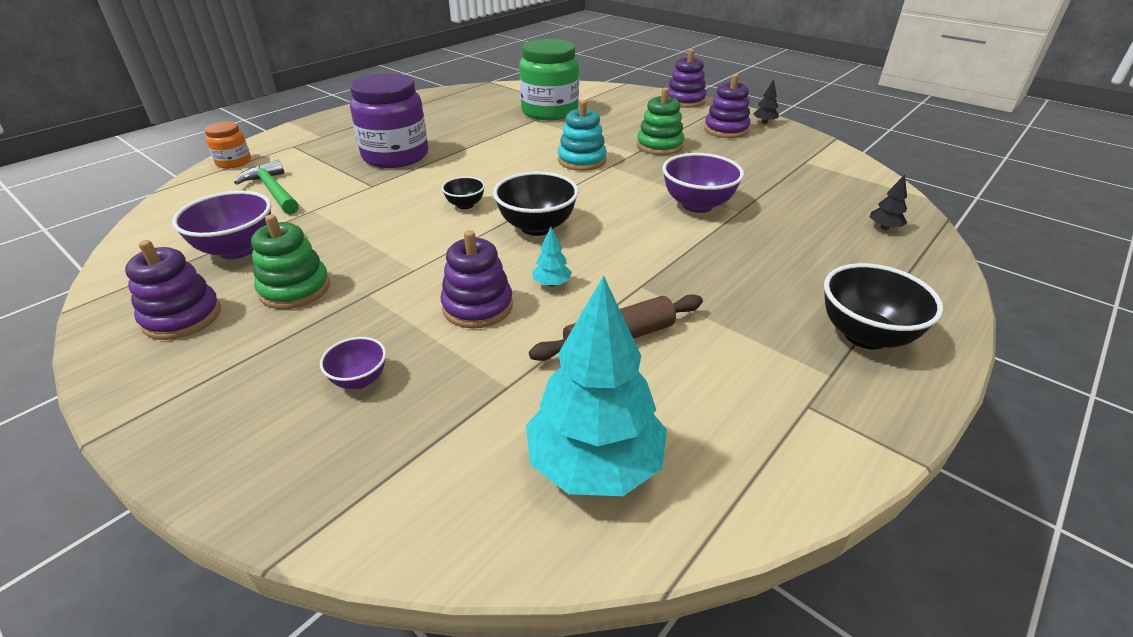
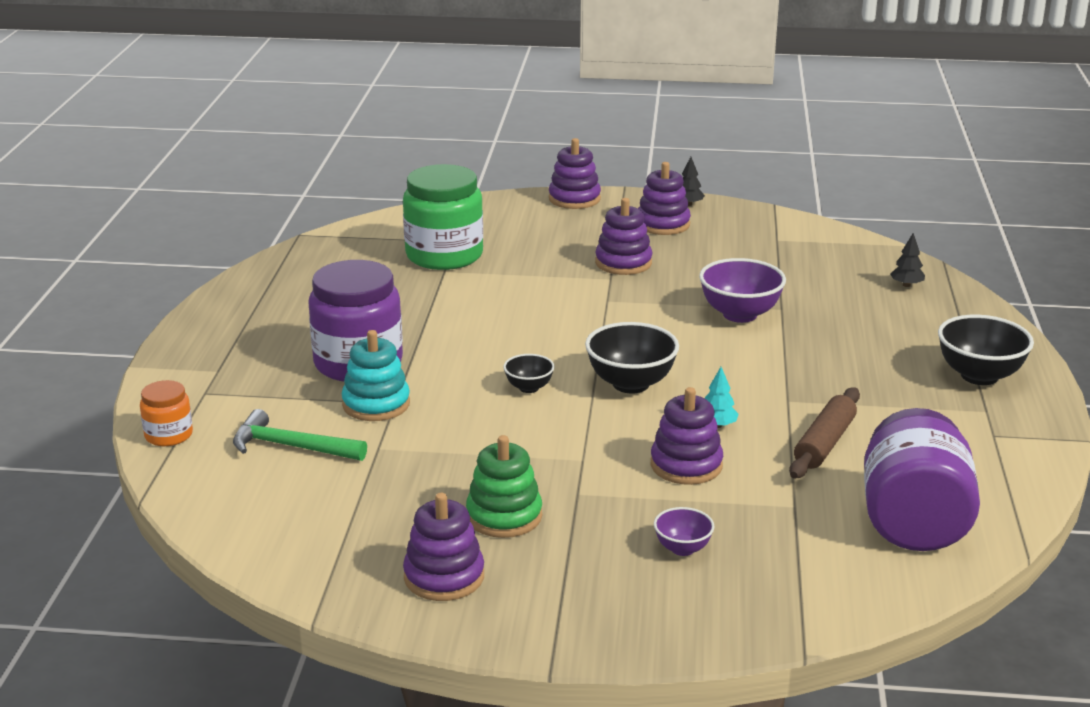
camera: 35 degrees left, 10 degrees down
purple bowl [172,191,271,259] -> none
turquoise tree [526,276,667,496] -> purple jar [864,408,980,551]
turquoise stacking toy [558,100,607,171] -> turquoise stacking toy moved to [342,330,410,421]
green stacking toy [637,88,684,155] -> purple stacking toy [595,198,652,275]

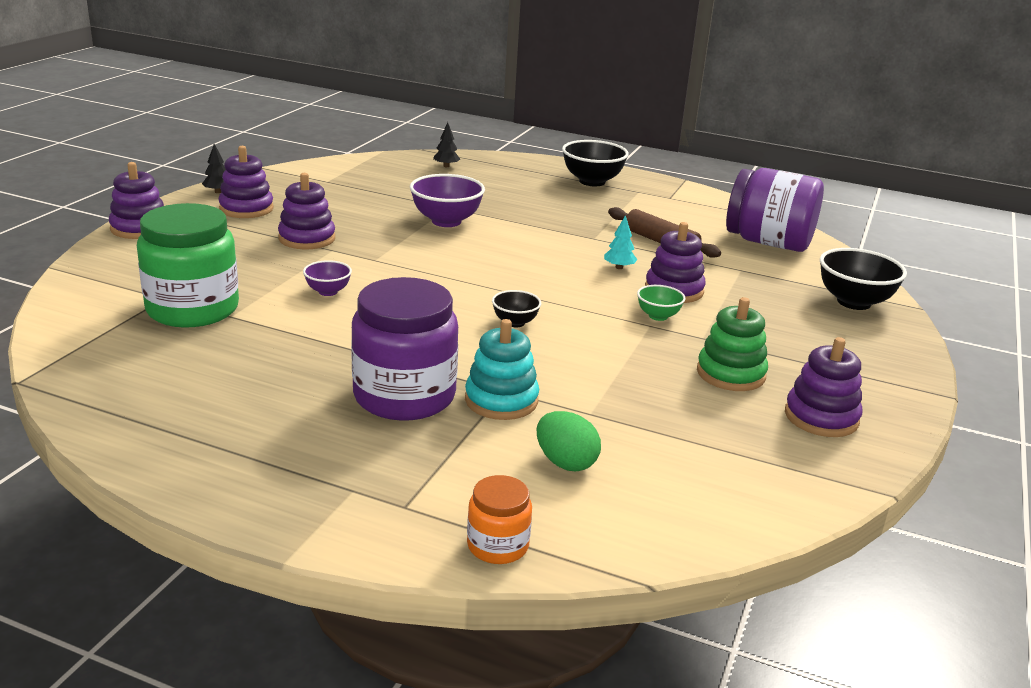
camera: 75 degrees left, 0 degrees up
green hammer [233,409,367,461] -> green egg [537,411,601,471]
black bowl [585,322,679,393] -> black bowl moved to [820,248,907,310]
purple bowl [654,507,714,556] -> purple bowl moved to [303,260,352,296]
none -> green bowl [637,285,685,321]

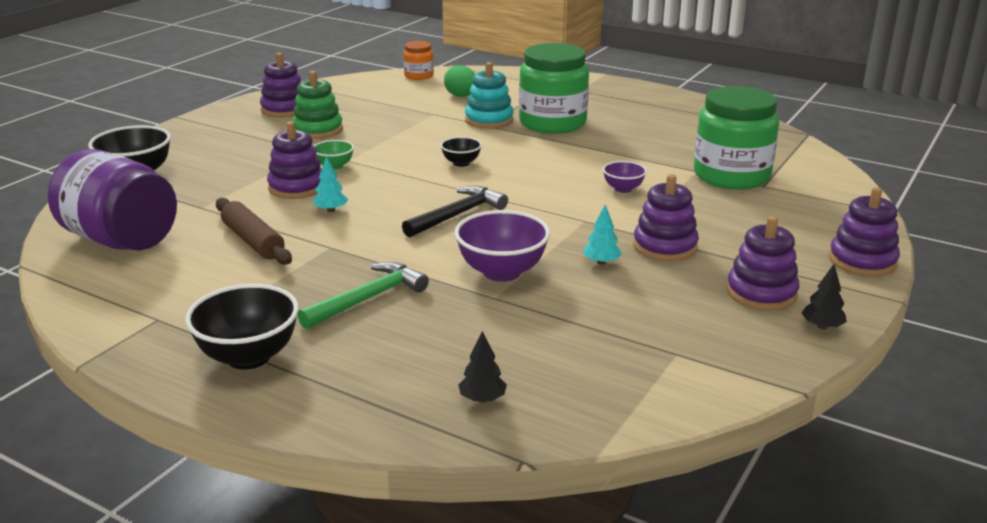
camera: 170 degrees left, 0 degrees up
purple jar [351,277,458,421] -> green jar [519,43,589,134]
orange jar [467,475,532,564] -> orange jar moved to [403,41,434,80]
none -> green hammer [297,262,429,329]
none -> black hammer [402,186,508,237]
none -> turquoise tree [583,205,622,265]

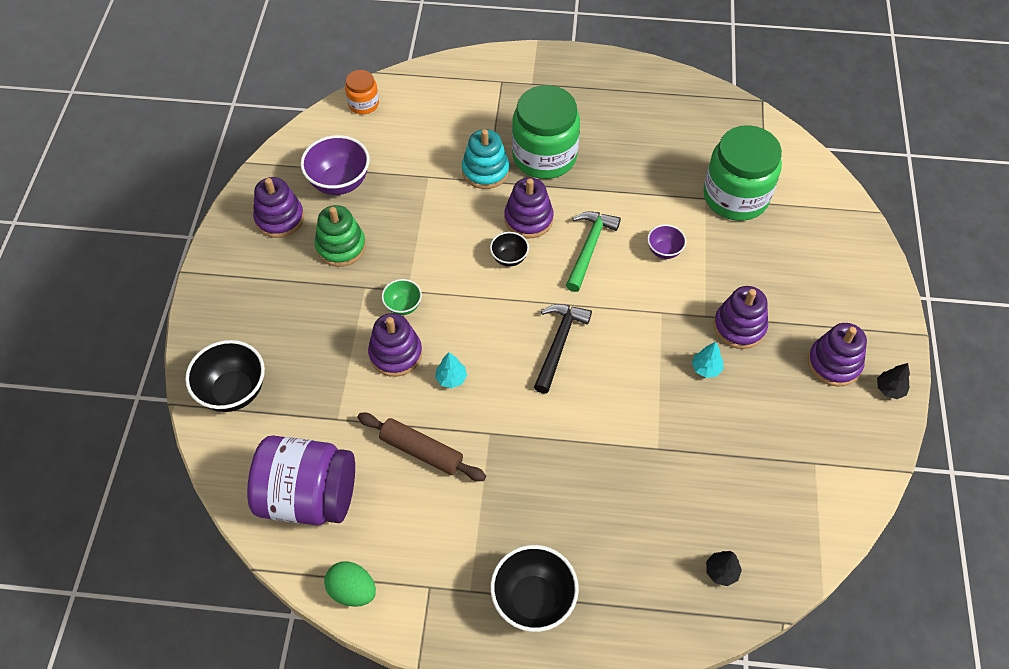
camera: 25 degrees left, 30 degrees up
green hammer [297,262,429,329] -> green hammer moved to [566,211,621,292]
green egg [444,65,475,97] -> green egg moved to [324,561,376,607]
purple bowl [454,210,550,282] -> purple bowl moved to [300,135,370,195]
purple stacking toy [829,187,900,277] -> purple stacking toy moved to [504,178,554,238]

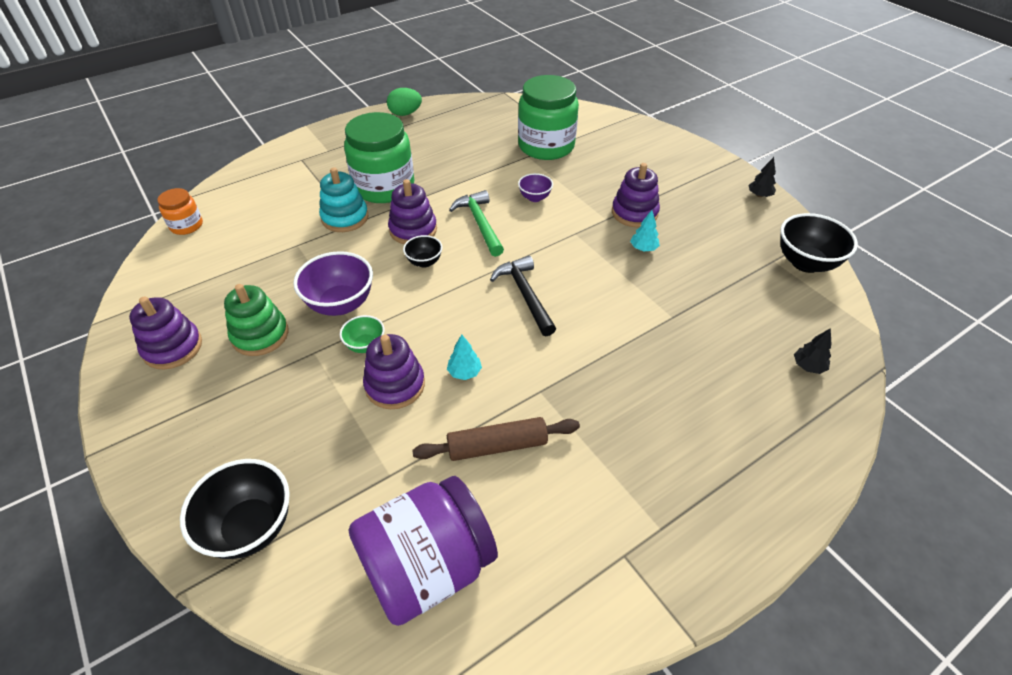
camera: 40 degrees left, 10 degrees down
purple bowl [300,135,370,195] -> purple bowl moved to [293,251,373,316]
green egg [324,561,376,607] -> green egg moved to [387,88,422,116]
black bowl [490,545,579,632] -> black bowl moved to [780,213,858,273]
purple stacking toy [808,323,867,387] -> none

